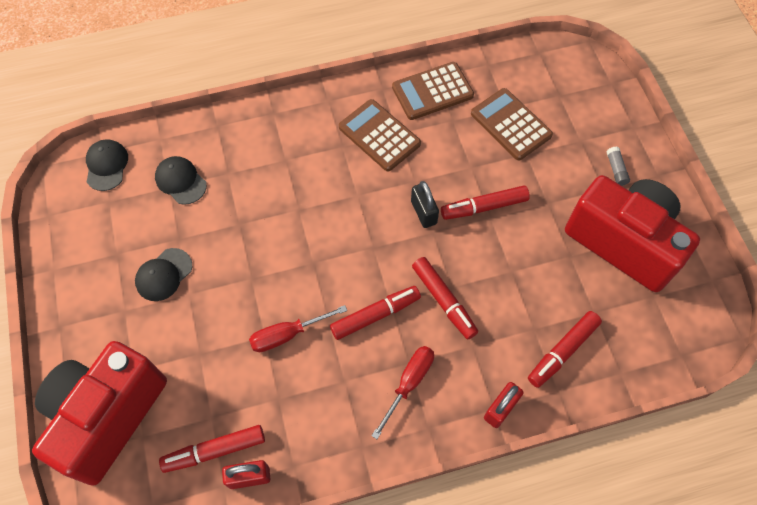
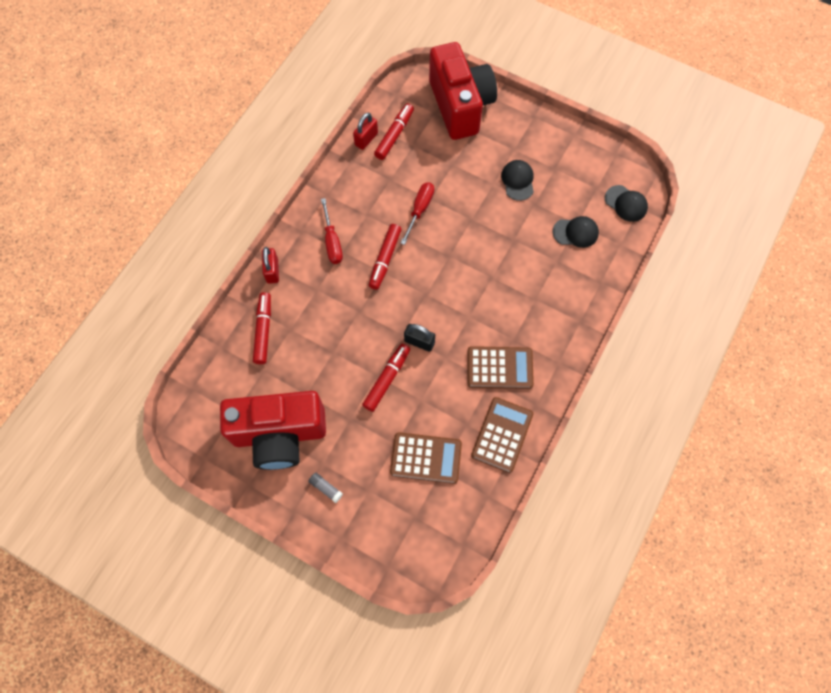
camera: 135 degrees right, 5 degrees up
red marker [412,257,478,340] -> none

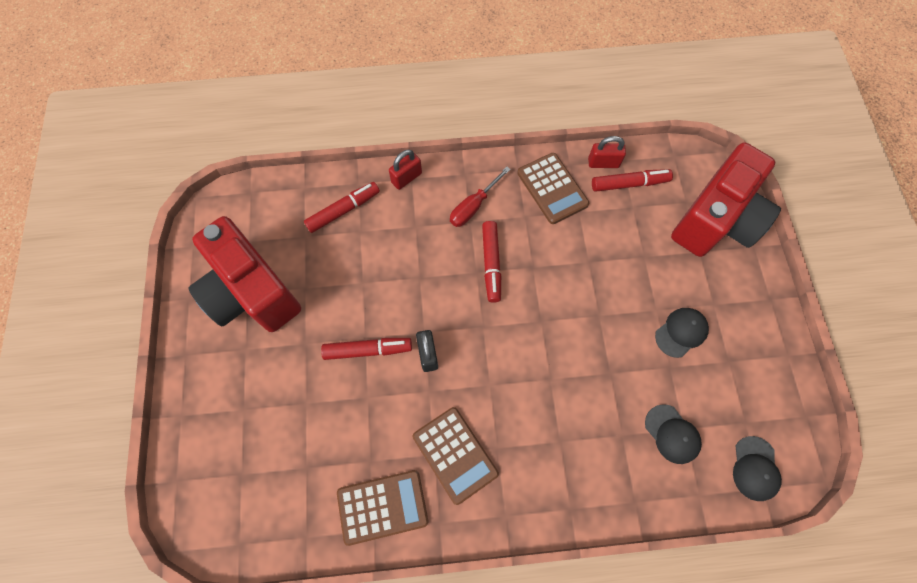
camera: 55 degrees right, 0 degrees up
grey glue stick [308,473,343,503] -> none
red marker [369,224,402,290] -> red marker turned 75 degrees counterclockwise [482,221,501,303]
brown calculator [390,432,462,484] -> brown calculator moved to [517,153,589,224]
red screwdriver [401,182,434,245] -> none

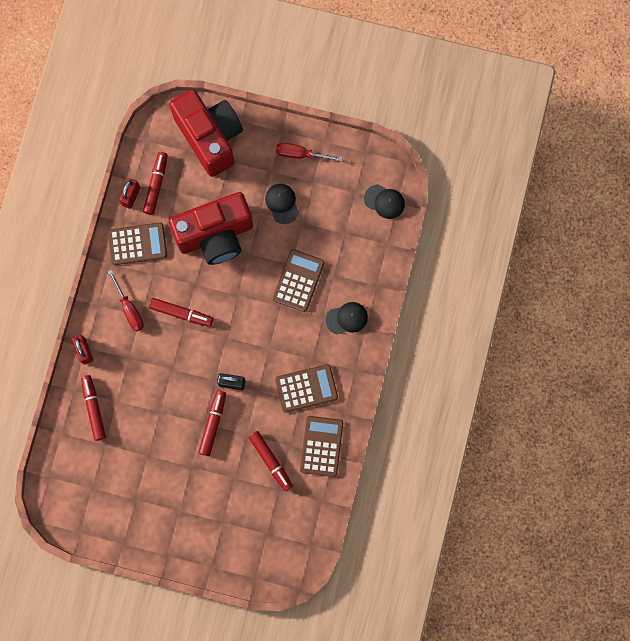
camera: 70 degrees left, 10 degrees up
red camera [188,216,301,332] -> red camera moved to [169,192,253,265]
black cap [645,404,702,464] -> black cap moved to [325,302,368,334]
none -> red marker [249,431,293,491]
none -> brown calculator [273,249,325,312]
none -> red screwdriver [276,143,343,161]

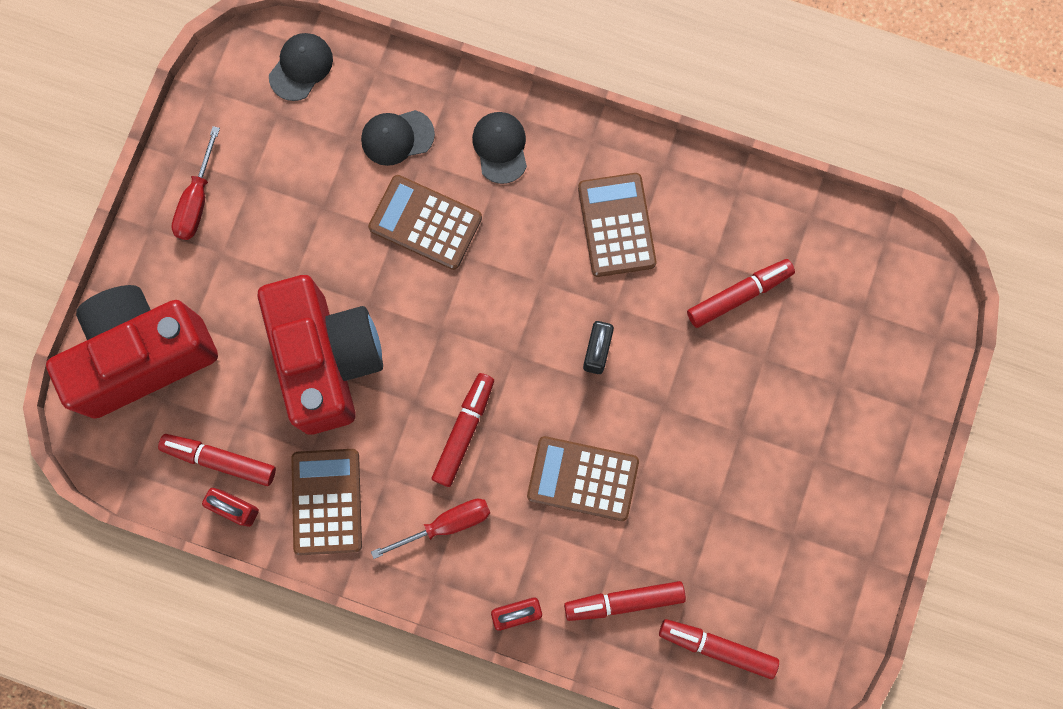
camera: 85 degrees left, 0 degrees up
red marker [199,390,226,456] -> red marker moved to [659,619,779,679]
black cap [265,184,299,224] -> black cap moved to [361,110,435,166]
brown calculator [300,416,343,477] -> brown calculator moved to [527,436,639,521]

